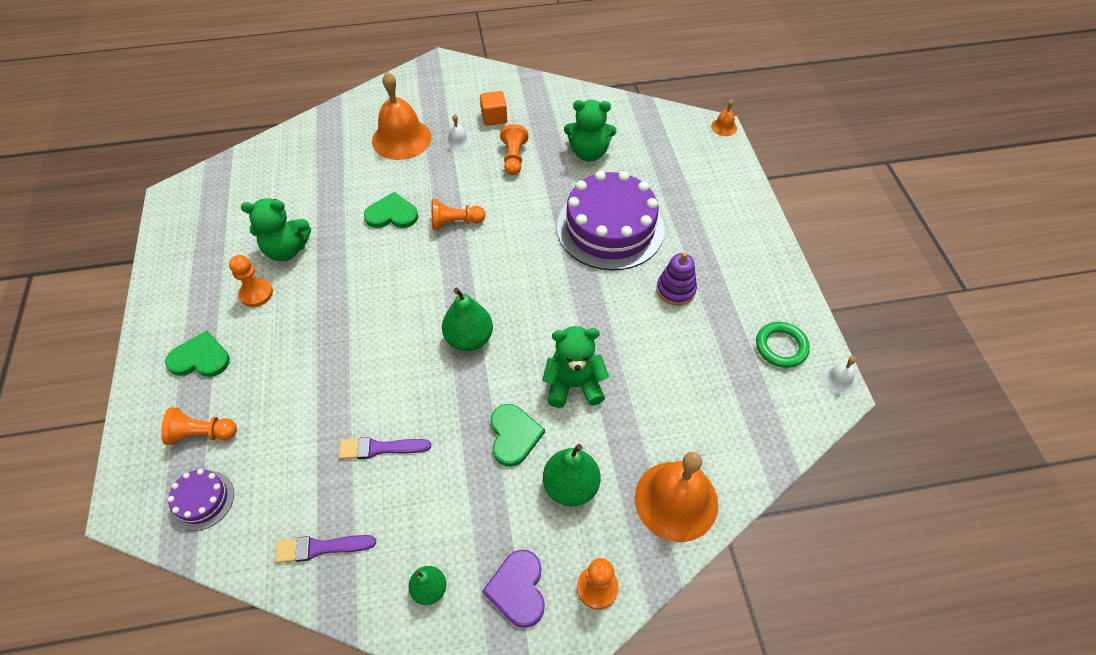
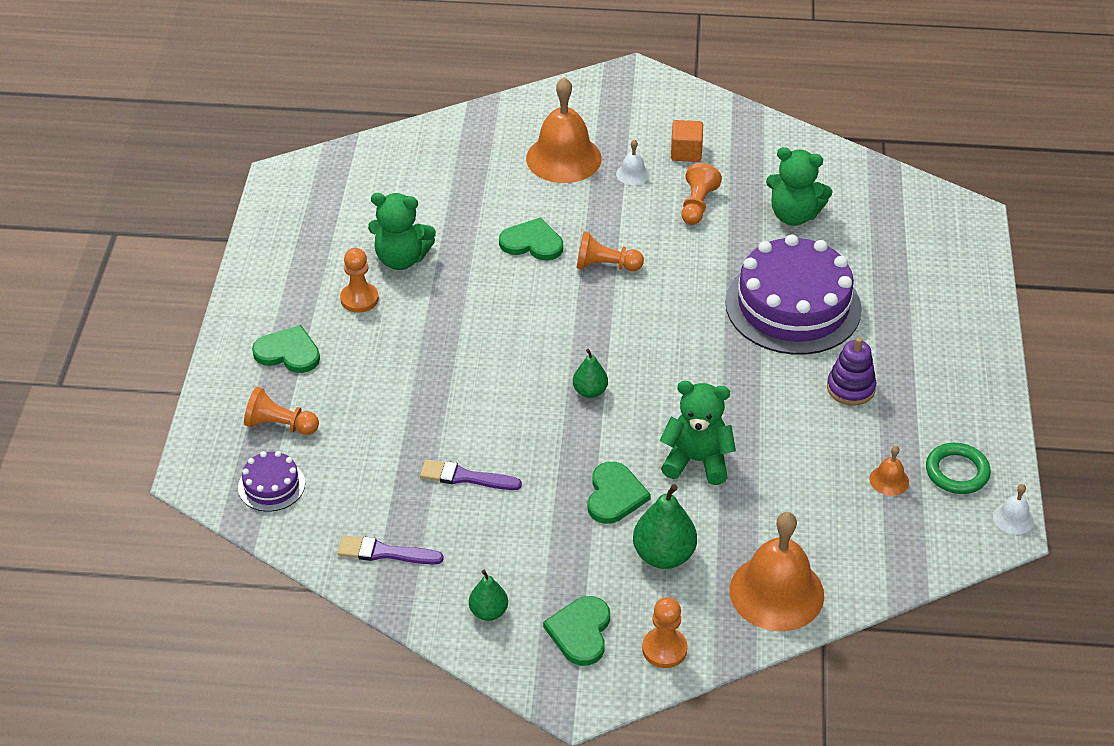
camera: 15 degrees right, 10 degrees down
green pear [442,288,493,351] -> green pear [573,349,608,398], size x0.60
purple heart [483,550,545,628] -> green heart [543,596,610,666]
orange bell [711,99,737,136] -> orange bell moved to [869,446,909,496]

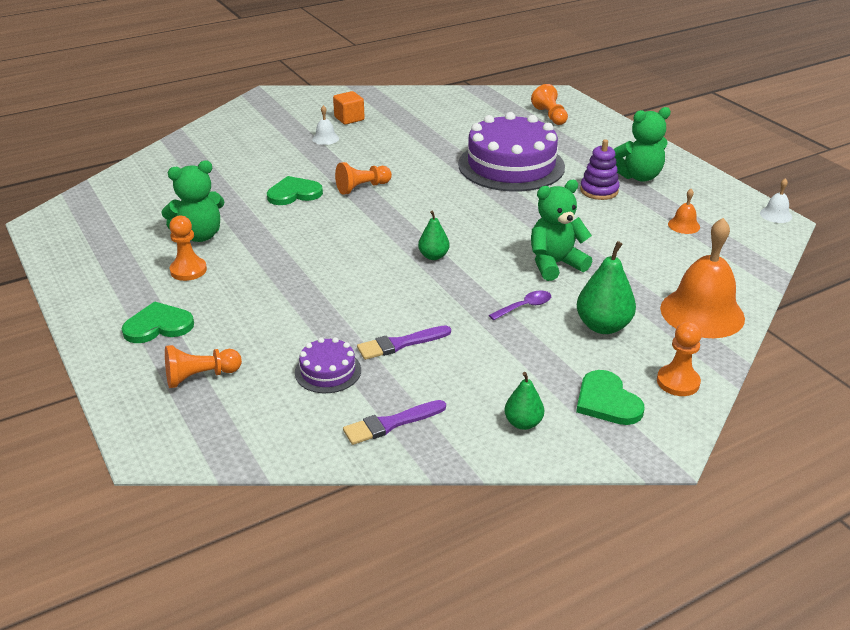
camera: 35 degrees left, 10 degrees down
purple cake [238,451,305,512] -> purple cake moved to [295,337,361,393]
orange bell [526,77,602,183] -> none
green heart [587,462,651,524] -> purple spoon [489,290,551,320]
orange pawn [682,163,722,225] -> orange pawn moved to [531,84,568,125]
green teddy bear [766,147,833,226] -> green teddy bear moved to [614,107,671,182]
green ring [926,443,991,494] -> none

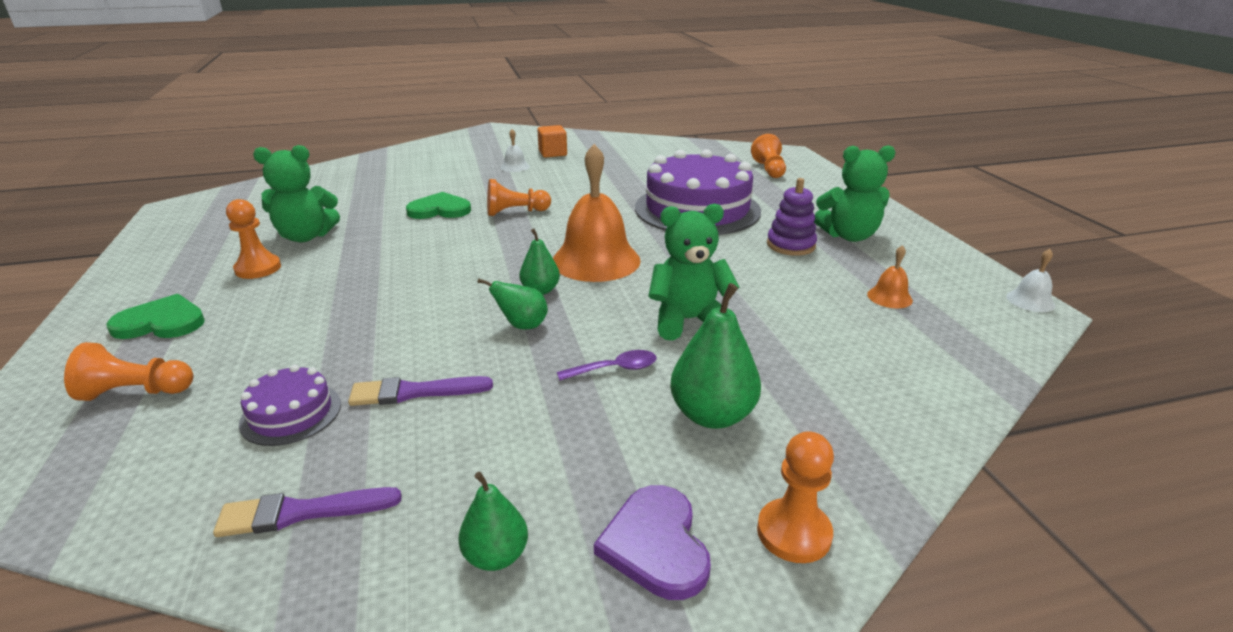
camera: 15 degrees right, 5 degrees down
green heart [576,370,644,425] -> purple heart [594,485,711,600]
orange bell [660,218,745,338] -> orange bell moved to [553,144,641,282]
none -> green pear [477,278,548,329]

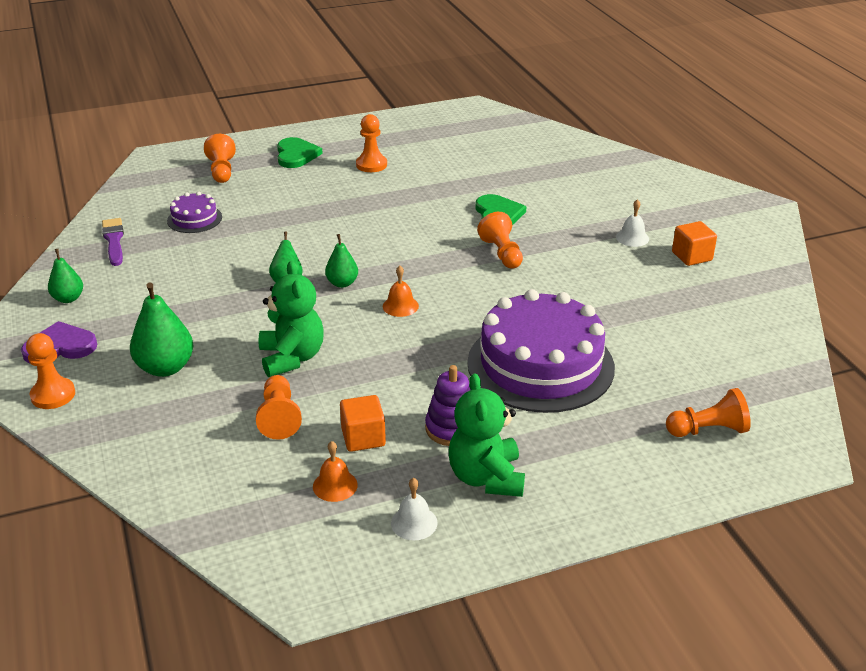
camera: 85 degrees right, 5 degrees up
green teddy bear [253,145,340,242] -> none
purple brush [348,376,493,406] -> none
orange bell [553,144,641,282] -> orange bell [383,266,419,317], size x0.44
purple spoon [557,350,657,381] -> none
white bell [1006,249,1055,312] -> white bell moved to [391,478,438,540]
none -> orange pawn [256,375,302,440]
none -> orange cube [340,395,386,452]

